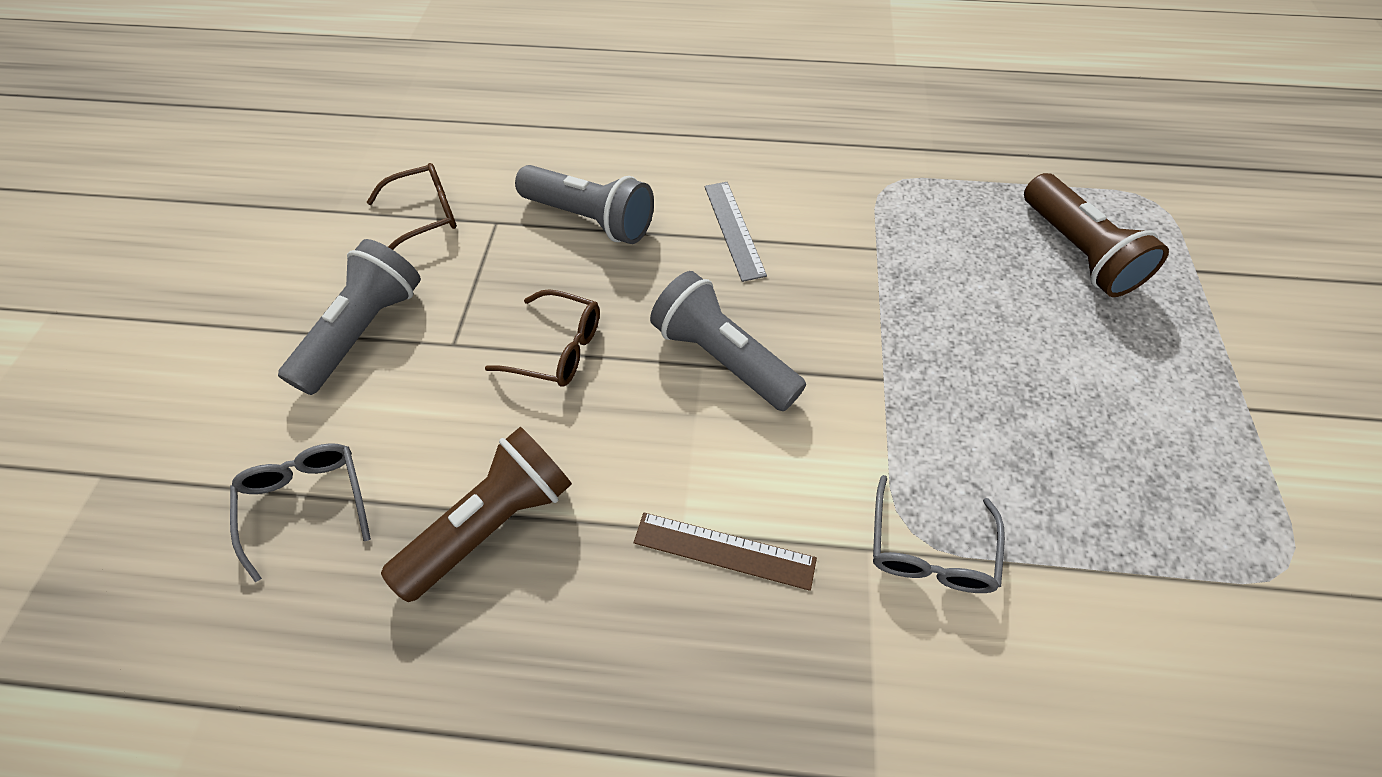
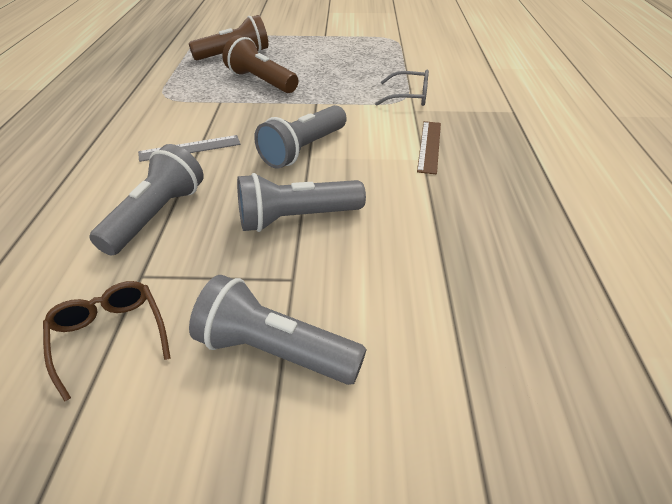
camera: 95 degrees left, 15 degrees down
grey glasses [230,443,371,582] -> none
brown flashlight [381,427,572,602] -> brown flashlight moved to [223,35,298,93]
brown glasses [485,289,600,387] -> grey flashlight [237,173,366,232]

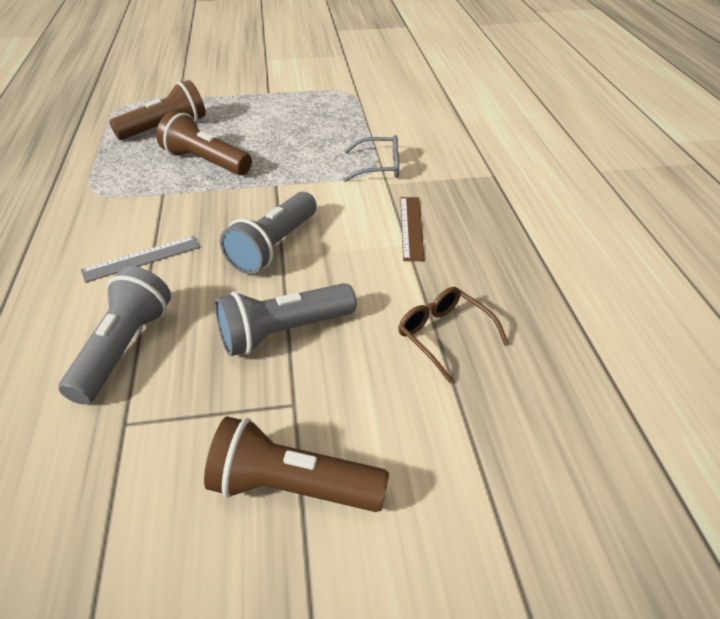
camera: 10 degrees left, 0 degrees up
brown glasses [43,281,171,402] -> brown glasses moved to [398,287,509,383]
grey flashlight [189,275,366,385] -> brown flashlight [204,416,389,512]

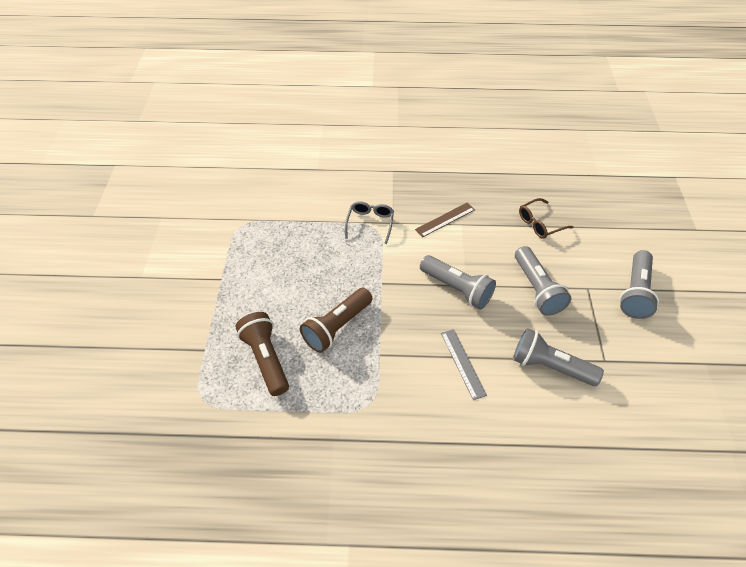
camera: 80 degrees left, 10 degrees up
brown flashlight [204,416,389,512] -> grey flashlight [620,250,659,319]
brown ruler [400,197,425,261] -> brown ruler turned 45 degrees counterclockwise [415,202,475,237]

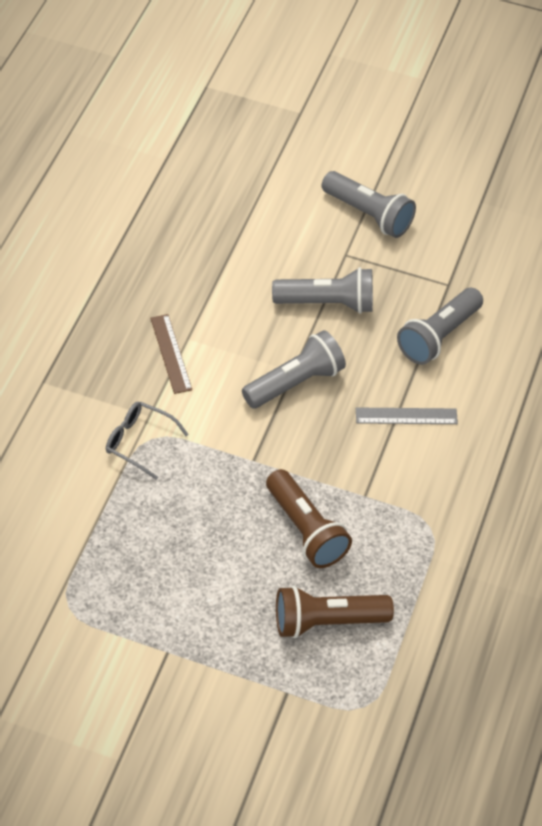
camera: 75 degrees left, 0 degrees up
brown glasses [519,198,573,239] -> none

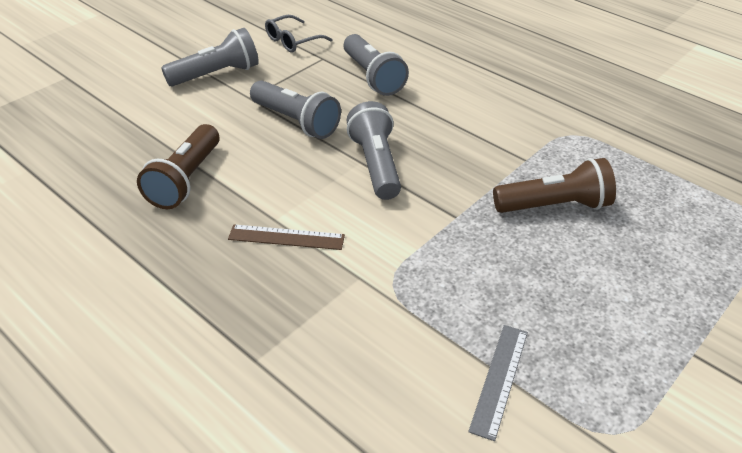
camera: 65 degrees left, 10 degrees down
grey glasses [106,401,189,480] -> grey glasses moved to [265,15,332,52]
grey flashlight [272,267,373,314] -> grey flashlight turned 105 degrees clockwise [250,80,341,139]
brown flashlight [276,586,394,638] -> brown flashlight moved to [137,124,219,209]
grey ruler [356,408,458,424] -> grey ruler moved to [468,325,528,441]

